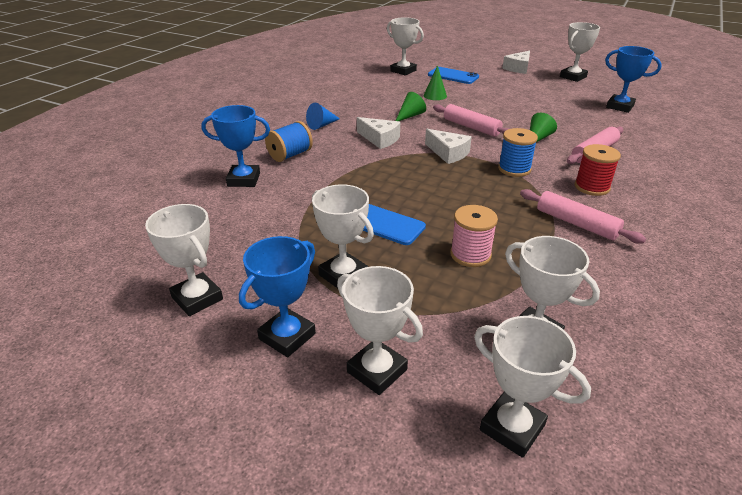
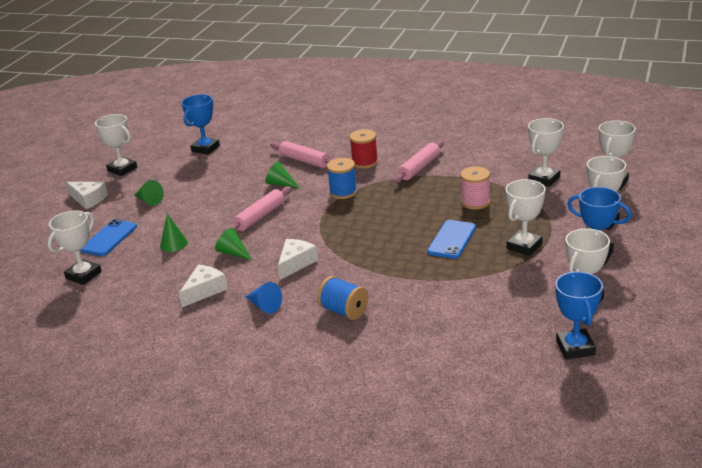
camera: 95 degrees left, 5 degrees down
blue trophy [201,105,270,187] -> blue trophy moved to [555,271,603,359]
white cheese [425,129,472,164] -> white cheese moved to [179,264,228,307]
none -> green cone [134,180,163,206]

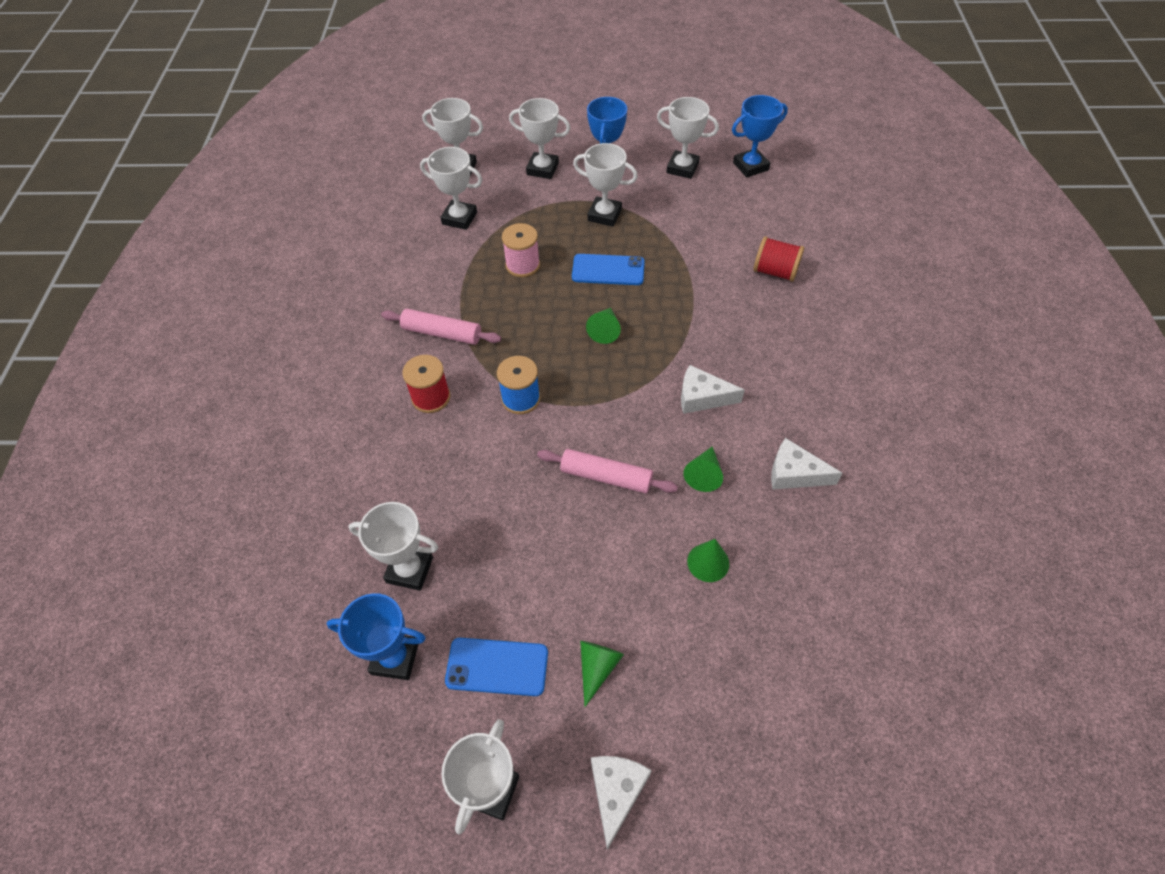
camera: 110 degrees left, 25 degrees up
white trophy [48,210,102,285] -> white trophy moved to [348,502,438,591]
blue phone [80,219,137,256] -> blue phone moved to [445,638,548,696]
blue cone [246,282,282,314] -> none
green cone [265,161,300,188] -> green cone moved to [586,308,621,344]
pink rolling pin [270,141,331,168] -> none
blue spool [317,276,368,320] -> none
none -> red spool [753,236,804,282]

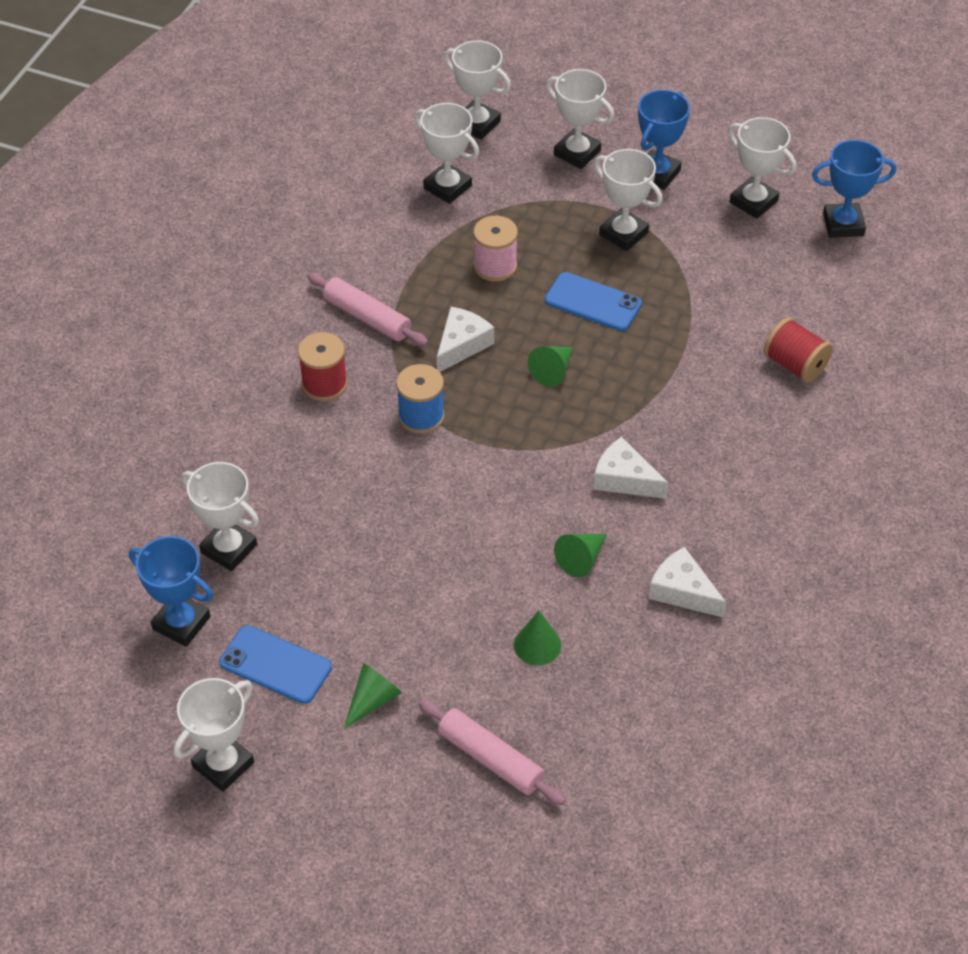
camera: 20 degrees right, 5 degrees down
pink rolling pin [537,449,678,494] -> pink rolling pin moved to [418,699,566,805]
white cheese [591,756,652,850] -> white cheese moved to [437,307,494,372]

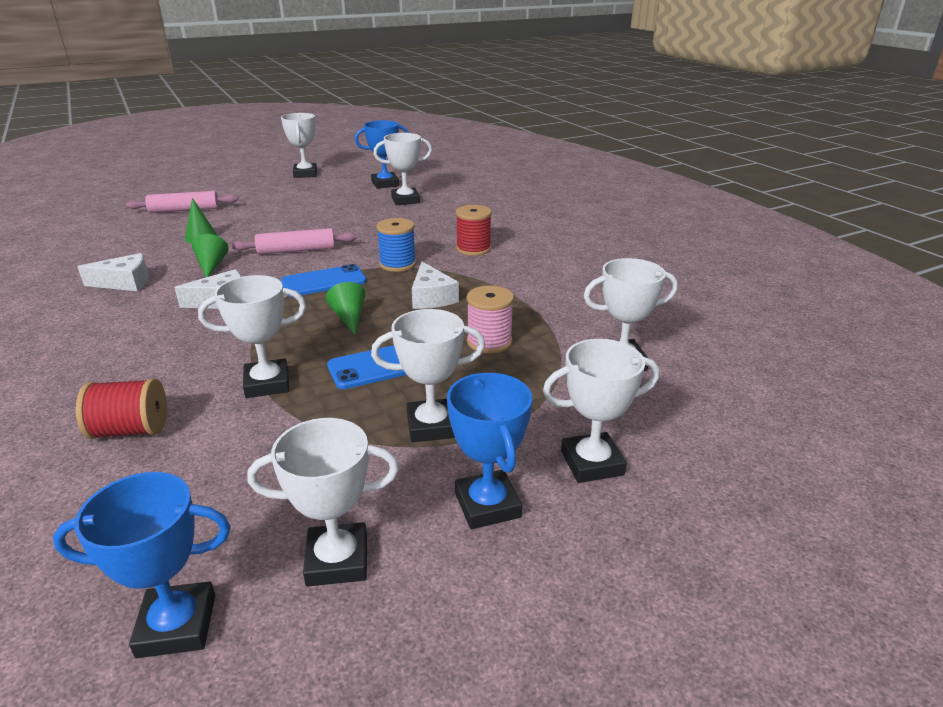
camera: 130 degrees right, 20 degrees down
blue phone [219,625,332,704] -> blue phone moved to [281,264,367,297]
pink rolling pin [307,273,428,346] -> pink rolling pin moved to [232,228,357,255]
green cone [344,663,402,729] -> none
white trophy [444,40,511,140] -> white trophy moved to [198,275,306,398]
blue trophy [812,140,896,238] -> blue trophy turned 45 degrees clockwise [53,472,231,658]

